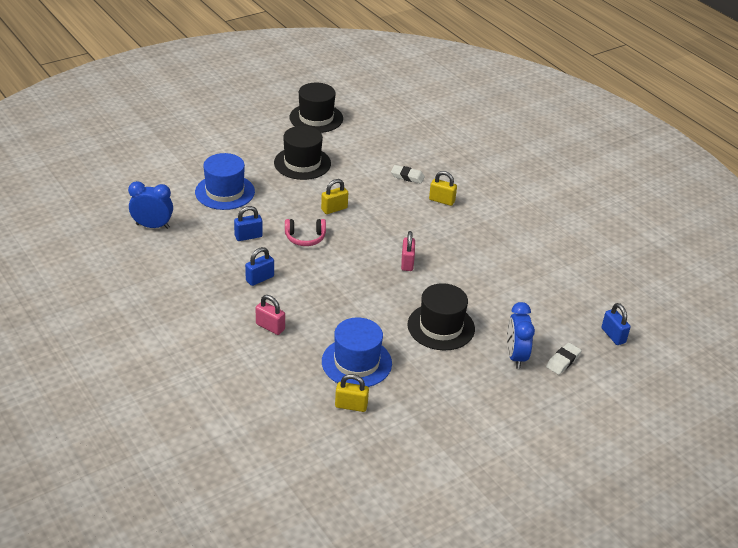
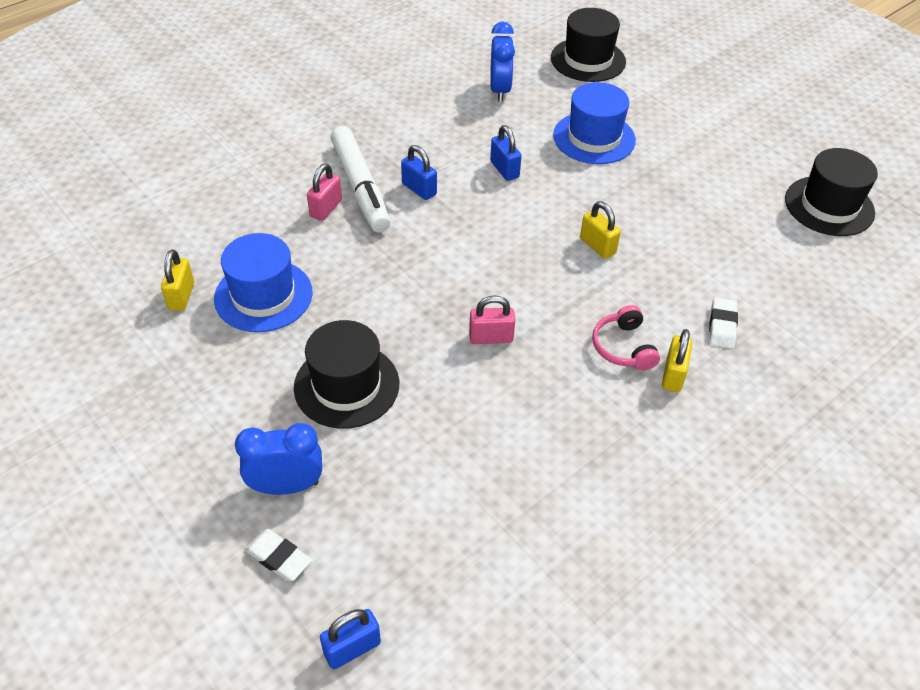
camera: 85 degrees right, 10 degrees up
black hat [274,126,331,180] -> black hat moved to [551,8,626,82]
pink headphones [285,219,326,246] -> pink headphones moved to [592,305,660,370]
none -> white marker [331,126,390,232]

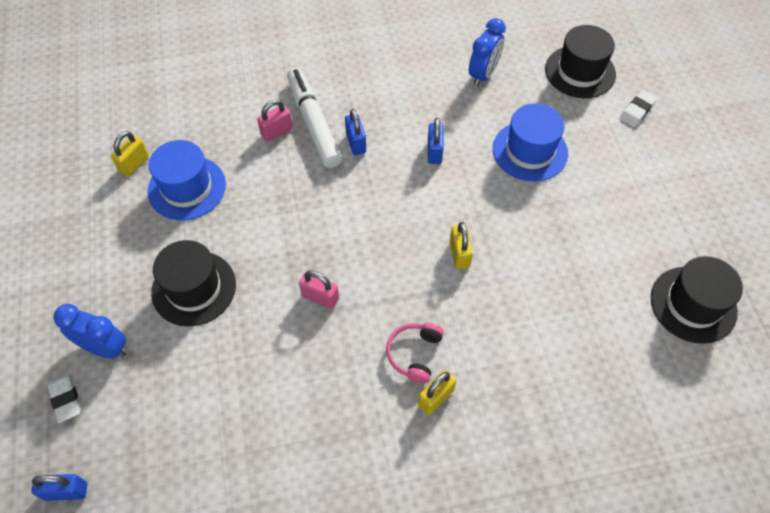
camera: 30 degrees right, 10 degrees up
white marker [331,126,390,232] -> white marker turned 150 degrees clockwise [287,68,342,168]
white eraser [709,297,738,349] -> white eraser moved to [620,90,657,127]

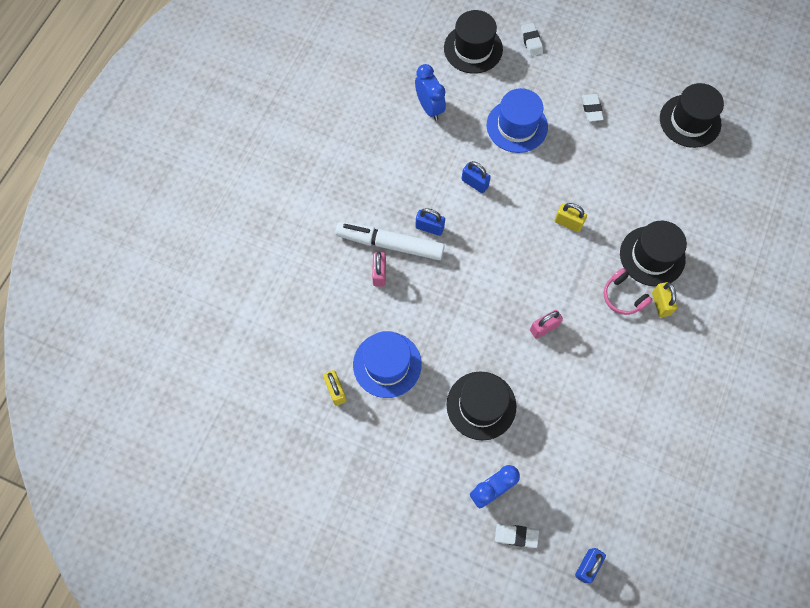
camera: 55 degrees left, 10 degrees up
none -> white eraser [582,94,604,122]
none -> black hat [620,221,687,287]

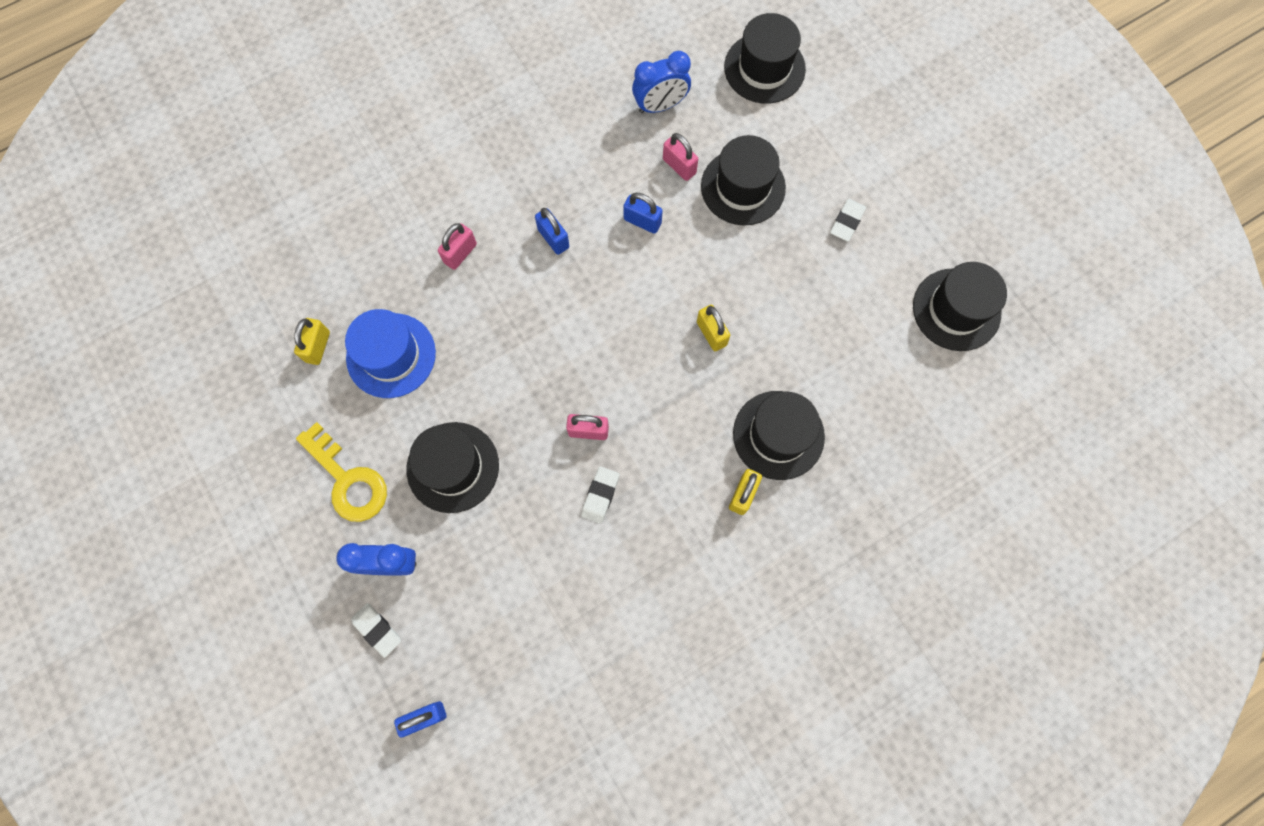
camera: 35 degrees right, 5 degrees up
white marker [336,222,445,260] -> none
blue clock [415,64,446,120] -> blue clock turned 60 degrees clockwise [632,51,691,113]
blue padlock [462,161,491,193] -> blue padlock turned 45 degrees counterclockwise [623,193,663,234]
blue hat [487,88,548,153] -> black hat [701,135,786,225]
white eraser [521,23,543,56] -> white eraser moved to [581,466,619,524]
pink headphones [604,268,652,315] -> none
none -> yellow key [296,422,387,522]
none -> pink padlock [663,133,698,181]

